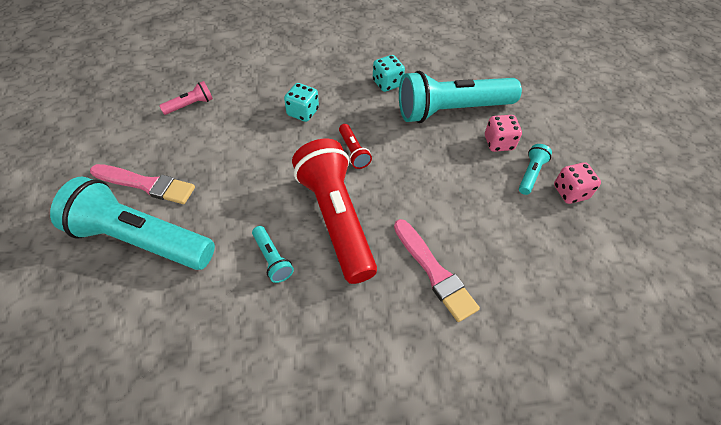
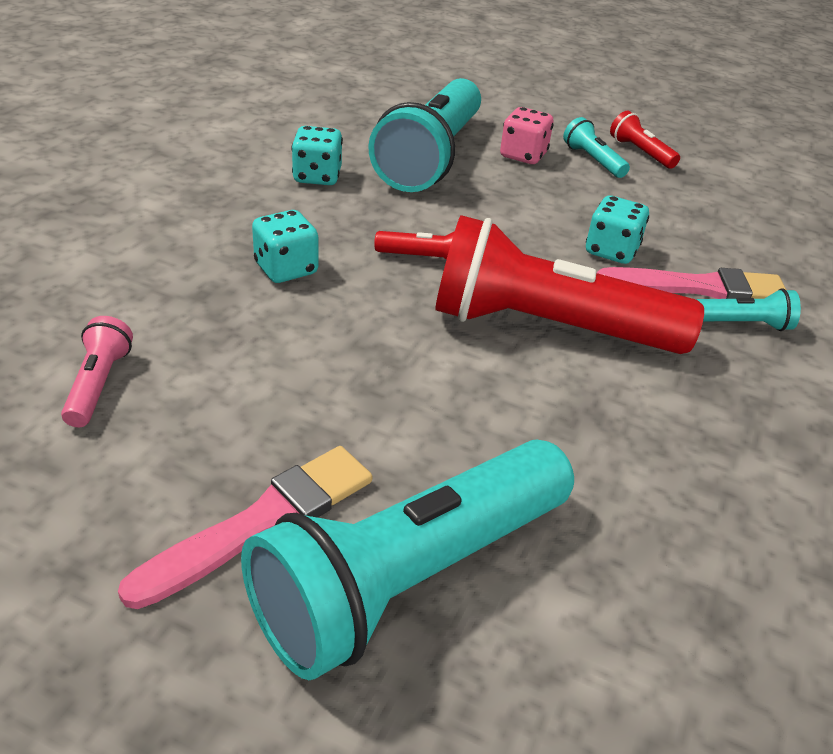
camera: 60 degrees left, 15 degrees down
turquoise flashlight [252,226,294,283] -> turquoise flashlight moved to [696,288,801,331]
pink dice [554,162,601,204] -> red flashlight [610,111,680,169]
none -> turquoise dice [586,196,649,264]

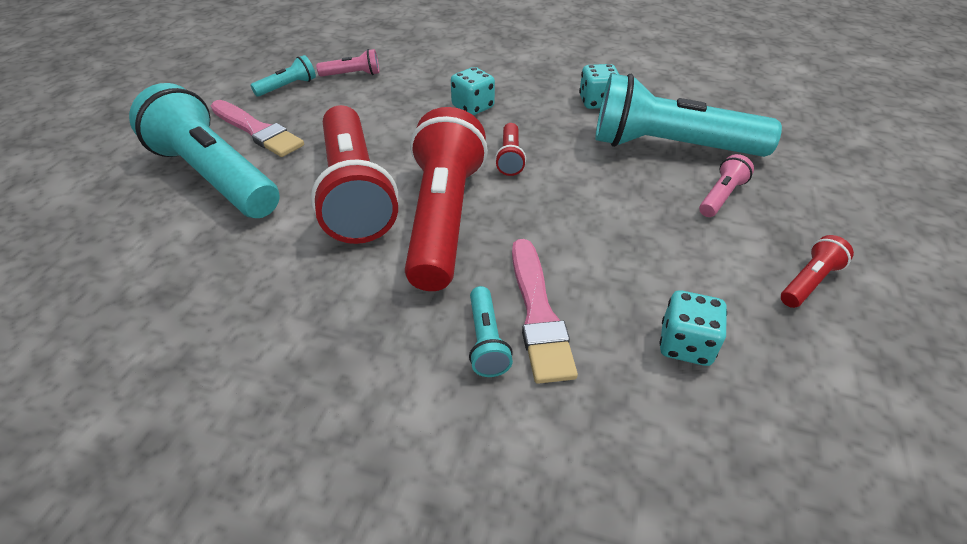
camera: 85 degrees right, 5 degrees up
pink dice [500,107,553,164] -> pink flashlight [699,154,754,217]
turquoise flashlight [563,117,630,178] -> turquoise flashlight moved to [251,55,316,97]
turquoise dice [586,196,649,264] -> turquoise dice moved to [659,290,727,366]
none -> red flashlight [311,105,398,244]

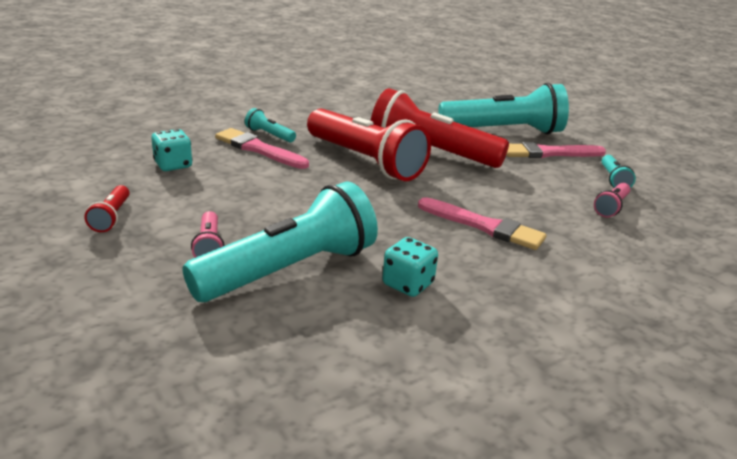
camera: 130 degrees right, 15 degrees down
turquoise dice [451,67,495,115] -> pink brush [418,197,547,250]
red flashlight [495,123,526,176] -> none

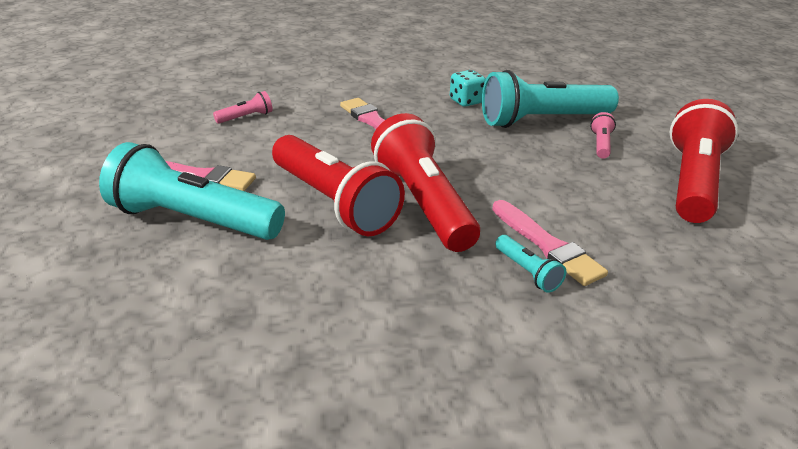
camera: 155 degrees left, 5 degrees up
red flashlight [84,185,130,232] -> red flashlight [670,99,739,223], size x2.37
turquoise dice [151,129,192,171] -> none
turquoise flashlight [601,155,636,188] -> none

